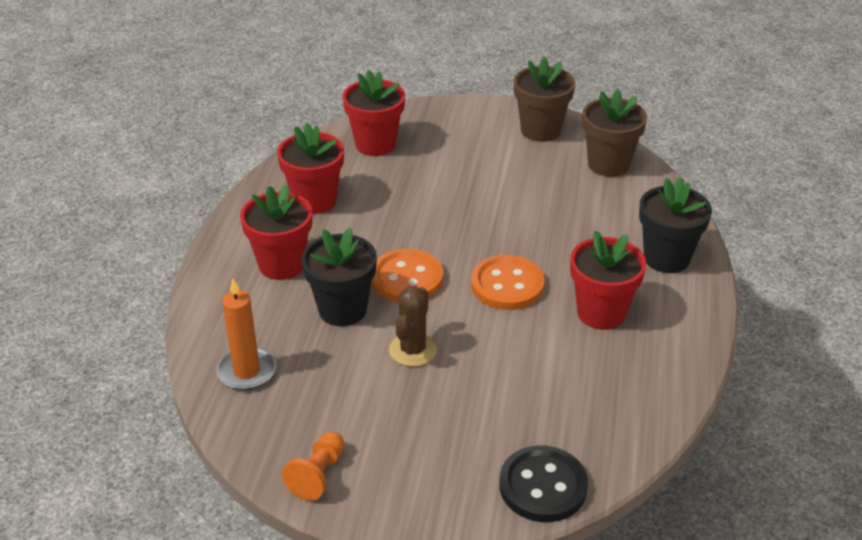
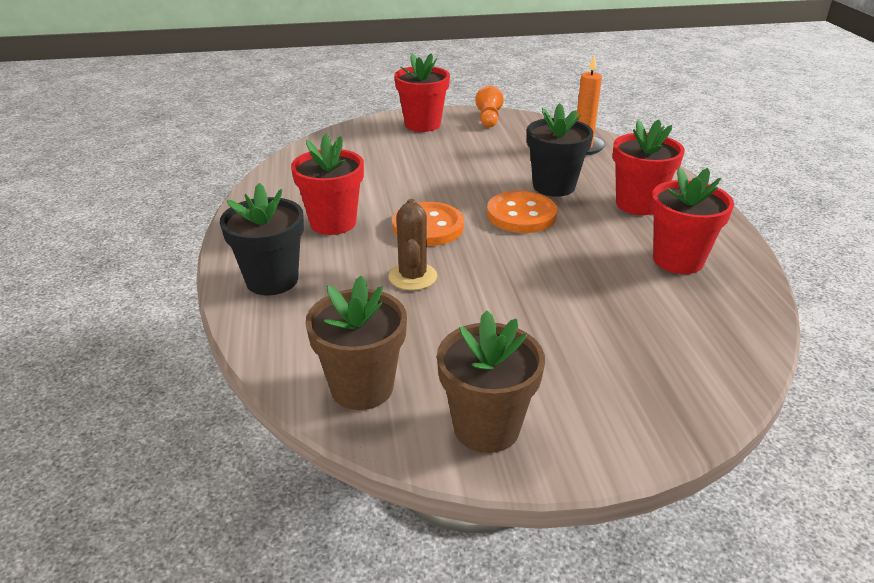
camera: 160 degrees right, 5 degrees down
red flower pot [342,69,405,156] -> red flower pot moved to [394,53,450,132]
brown cactus [389,286,437,367] -> brown cactus moved to [388,199,437,290]
black button [499,445,588,522] -> none

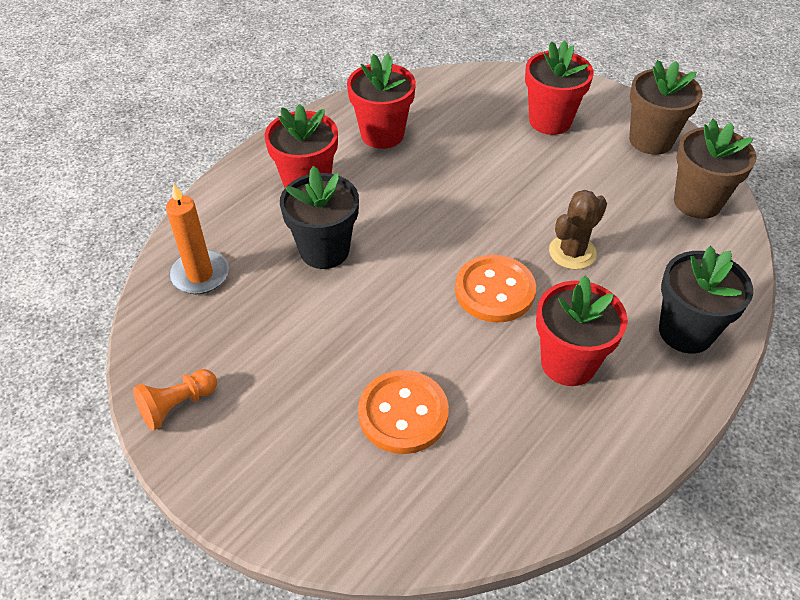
camera: 130 degrees left, 15 degrees up
red flower pot [394,53,450,132] -> red flower pot moved to [525,41,594,135]
orange button [487,191,557,233] -> orange button moved to [358,370,449,454]

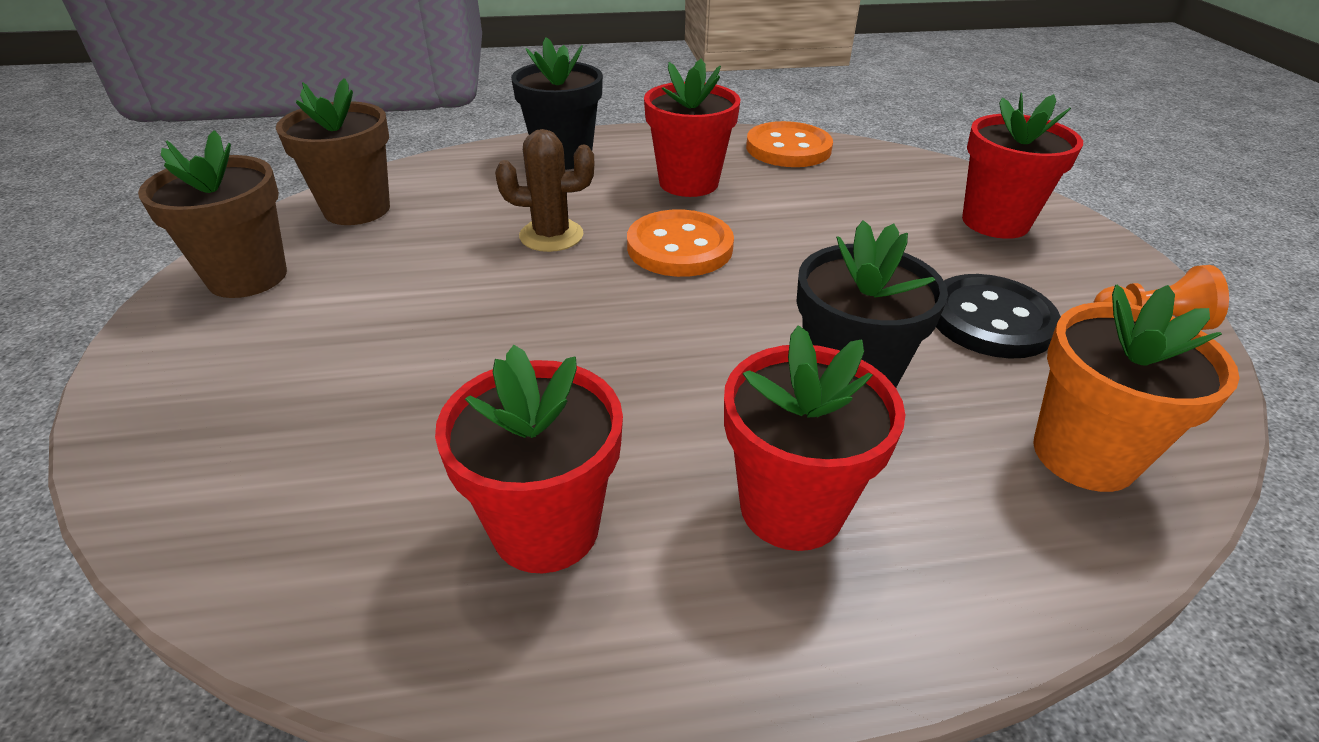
camera: 140 degrees left, 10 degrees down
orange candle [166,183,229,294] -> orange flower pot [1033,285,1239,492]
orange button [358,370,449,454] -> orange button moved to [746,121,833,167]
red flower pot [525,41,594,135] -> red flower pot moved to [962,93,1083,239]
none -> black button [936,274,1061,359]

